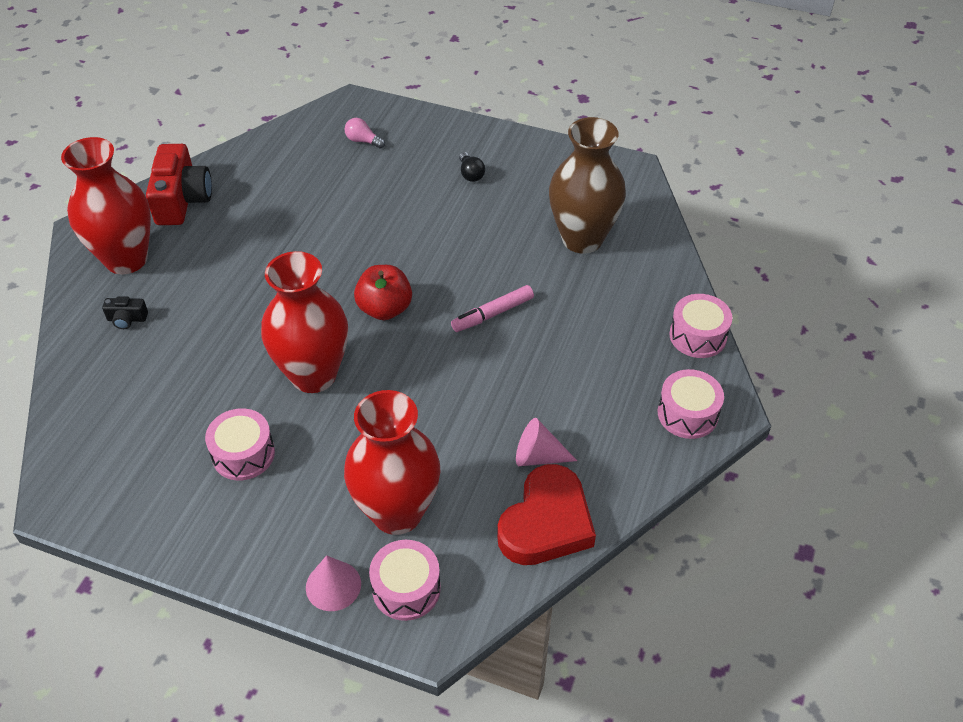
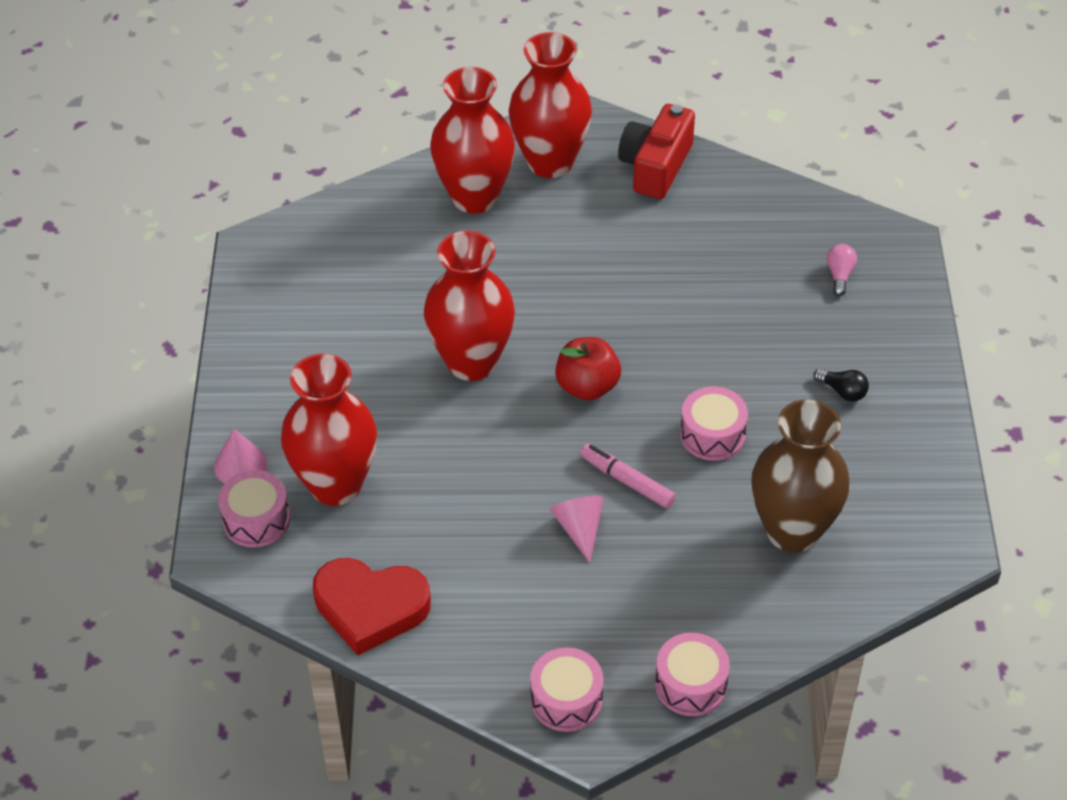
camera: 70 degrees right, 0 degrees up
black camera [102,296,148,329] -> red vase [430,67,515,214]
red camera [146,144,212,225] -> red camera turned 135 degrees clockwise [618,104,695,199]
pink drum [205,408,275,480] -> pink drum moved to [680,387,748,461]
black light bulb [459,152,485,182] -> black light bulb turned 105 degrees counterclockwise [814,368,869,402]
pink cone [516,418,577,466] -> pink cone moved to [550,496,604,563]

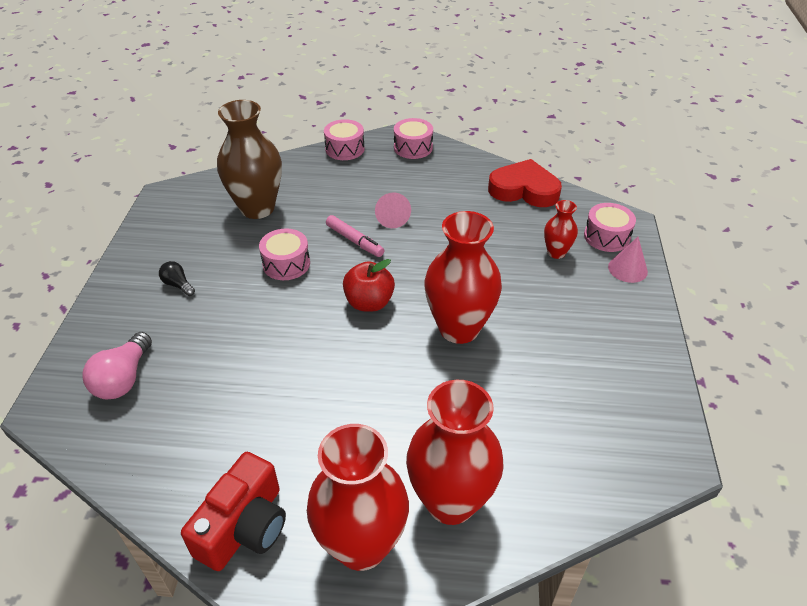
camera: 175 degrees left, 5 degrees down
red vase [281,354,377,506] -> red vase [544,200,578,259], size x0.50
pink light bulb [827,244,857,296] -> pink light bulb [82,332,152,400], size x1.76

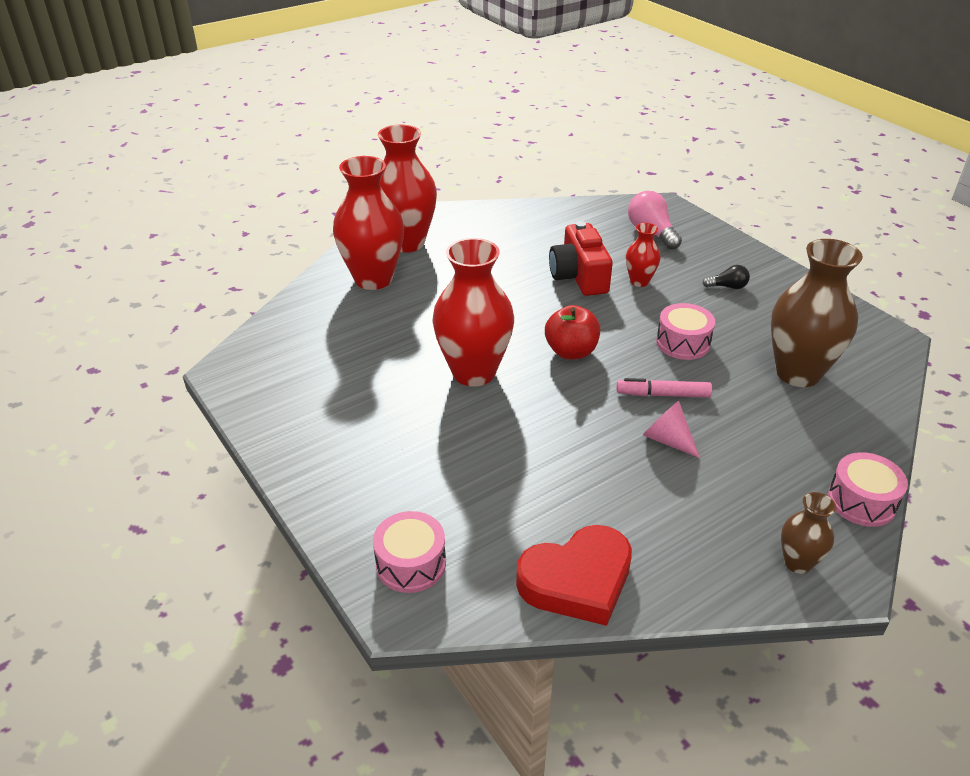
camera: 140 degrees right, 5 degrees down
red camera [181,452,286,571] -> red camera moved to [549,221,613,296]
pink drum [394,118,433,159] -> brown vase [781,492,836,574]
red vase [544,200,578,259] -> red vase moved to [626,223,661,287]
pink cone [608,237,648,283] -> none

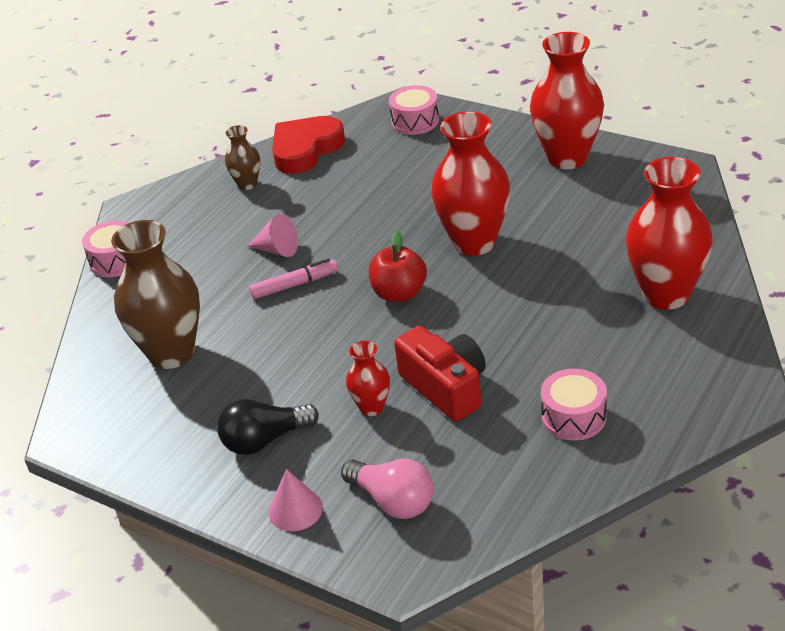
camera: 160 degrees right, 0 degrees up
red vase [378,125,437,253] -> red vase moved to [530,32,604,169]
pink drum [656,303,715,360] -> pink drum moved to [541,369,607,441]
black light bulb [703,265,750,289] -> black light bulb [217,399,319,455], size x1.76
brown vase [781,492,836,574] -> brown vase moved to [225,125,260,190]
none -> pink cone [269,469,323,531]

